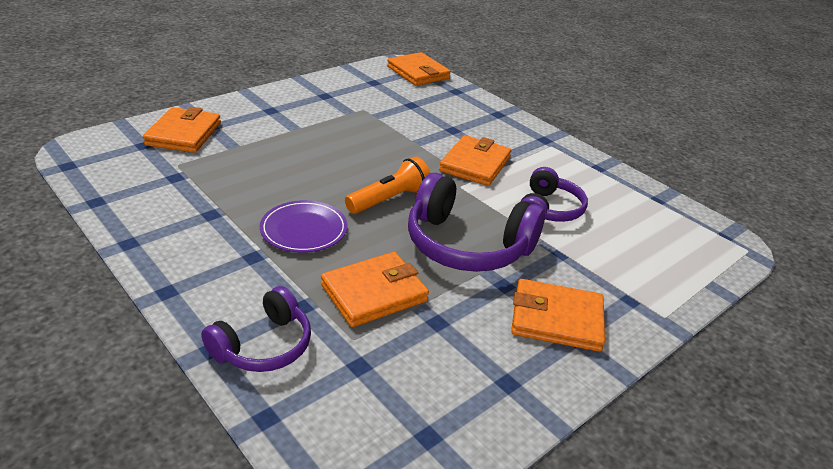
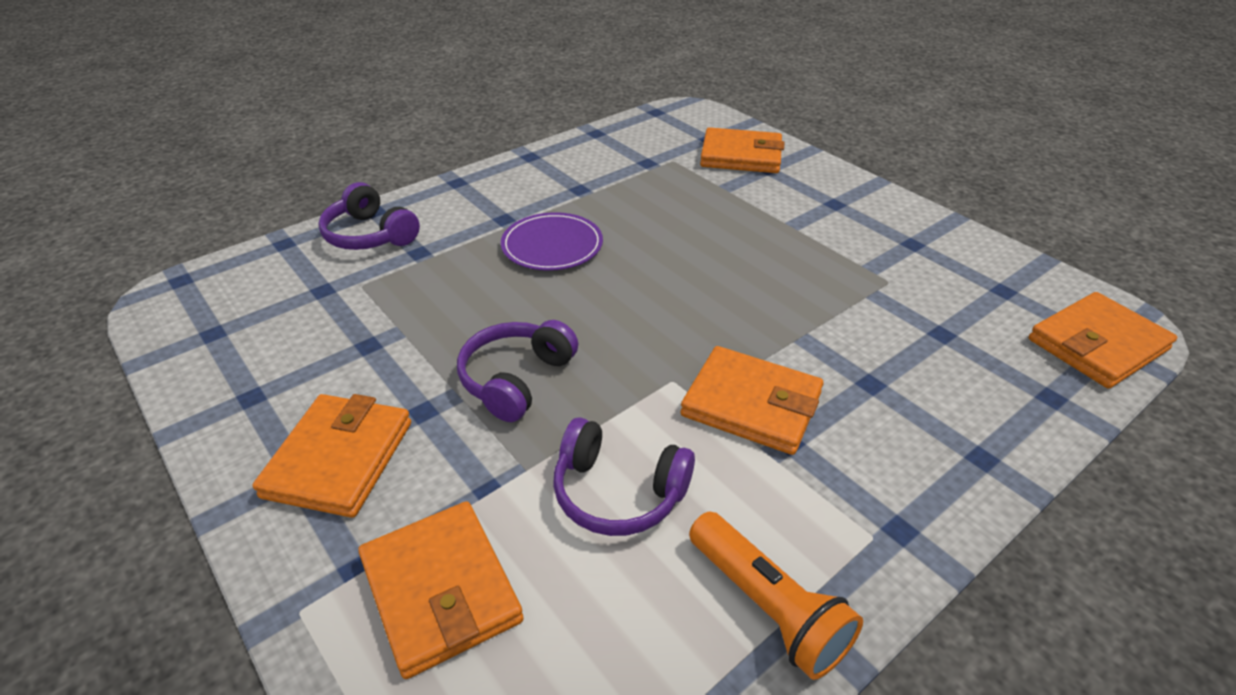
camera: 95 degrees right, 5 degrees up
orange wallet [321,252,429,327] -> orange wallet moved to [358,501,524,679]
orange flashlight [345,157,430,214] -> orange flashlight moved to [689,512,863,680]
purple headphones [408,173,545,272] -> purple headphones [457,320,578,422], size x0.61

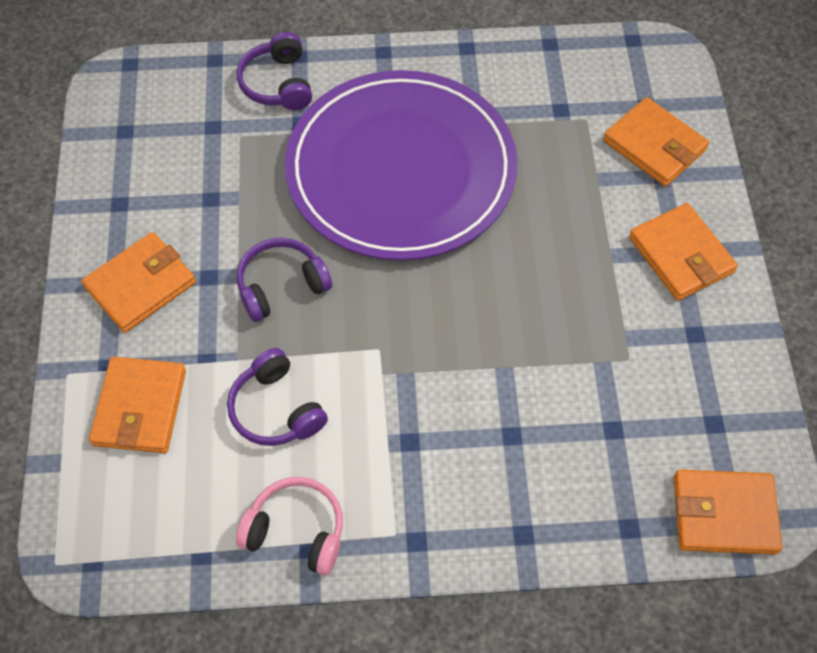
camera: 35 degrees right, 20 degrees up
purple plate [501,212,603,271] -> purple plate [285,70,517,261], size x2.49
orange wallet [680,346,823,455] -> orange wallet moved to [629,203,738,301]
orange flashlight [689,512,863,680] -> pink headphones [236,477,343,576]

